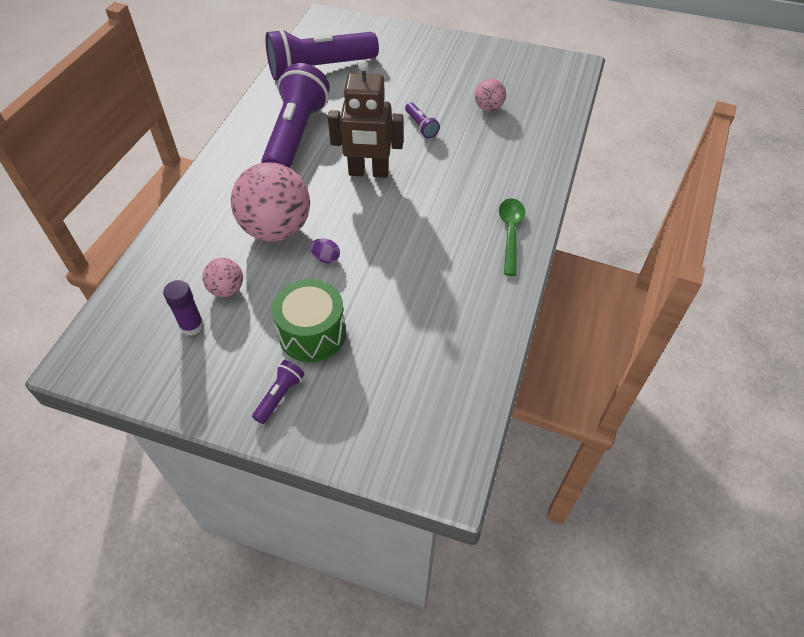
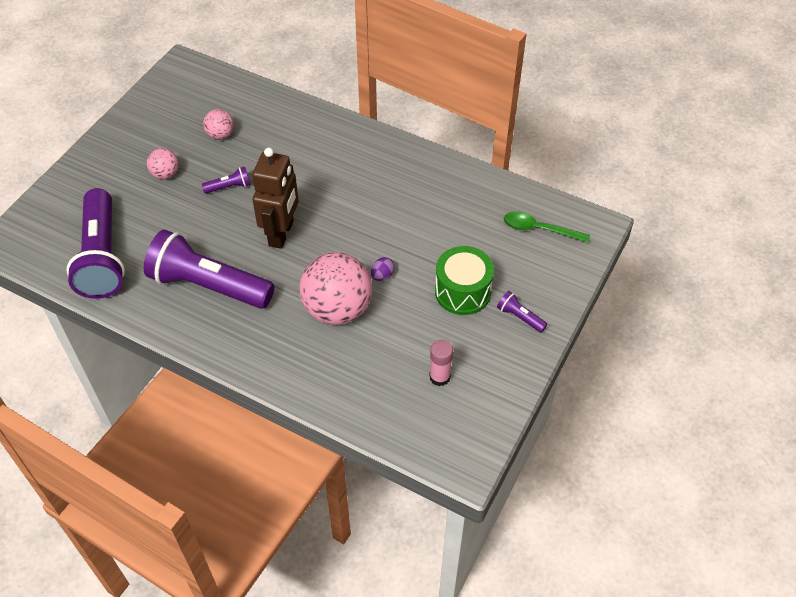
camera: 80 degrees left, 0 degrees up
purple glue stick [163,280,204,336] -> pink glue stick [429,340,453,386]
pink ball [203,258,243,297] -> pink ball moved to [147,148,179,179]
green spoon [499,198,525,276] -> green spoon moved to [504,211,590,243]

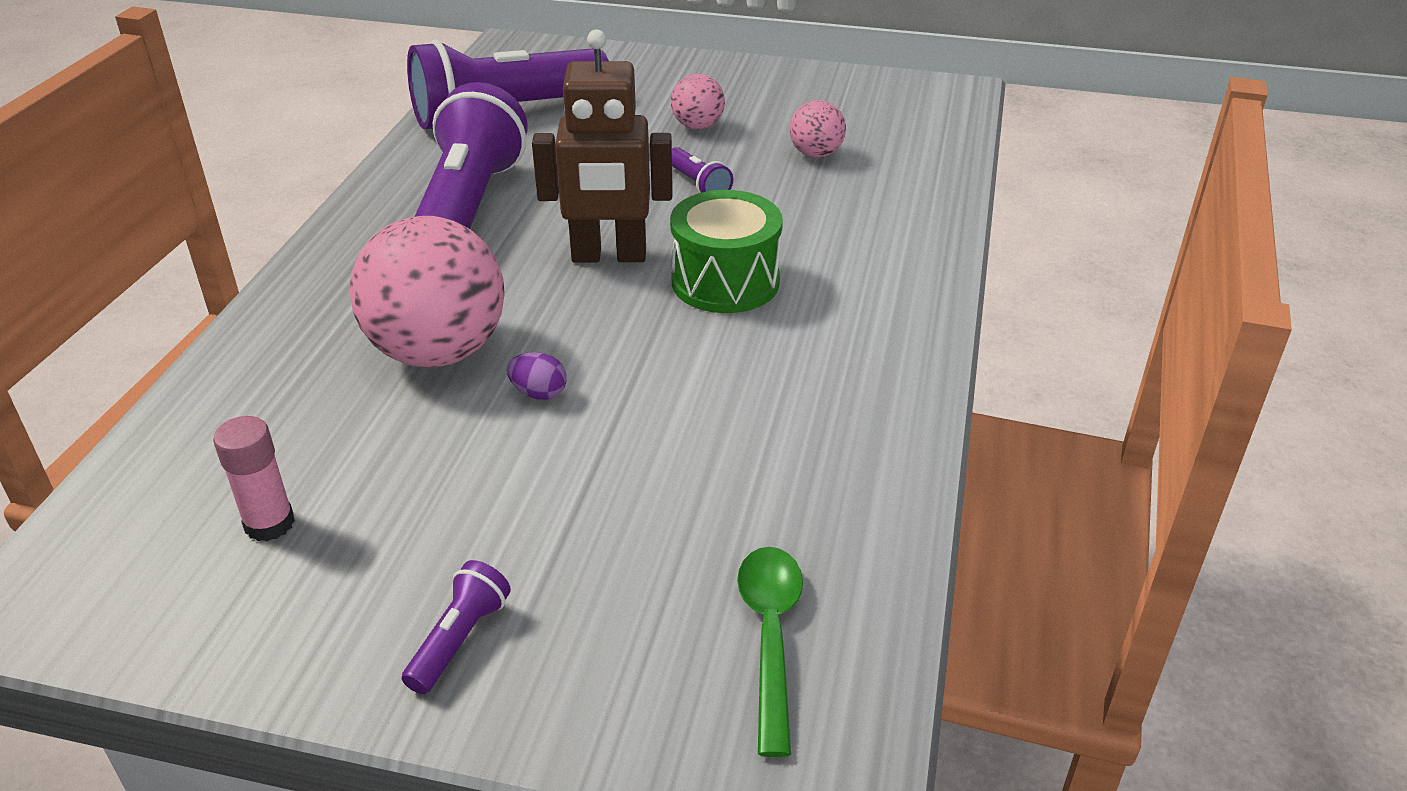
camera: 75 degrees right, 15 degrees down
green drum [435,246,494,315] -> green drum moved to [670,190,783,313]

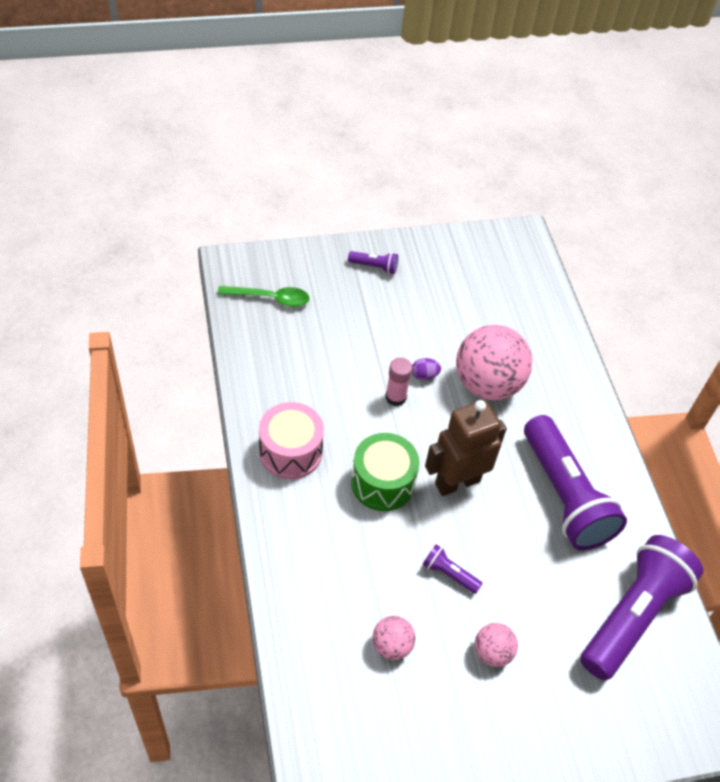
camera: 150 degrees right, 15 degrees up
pink glue stick [213,416,295,541] -> pink glue stick moved to [386,357,412,406]
purple flashlight [402,560,511,694] -> purple flashlight turned 75 degrees counterclockwise [348,251,398,274]
green spoon [737,547,803,757] -> green spoon turned 60 degrees counterclockwise [218,286,309,307]
none -> pink drum [259,402,324,480]

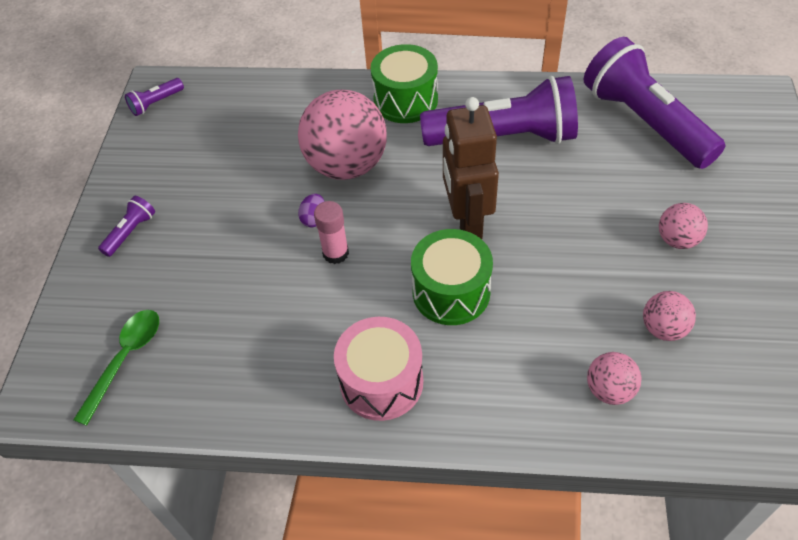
camera: 65 degrees left, 0 degrees up
purple flashlight [422,544,483,594] -> purple flashlight moved to [125,78,184,116]
none -> green drum [371,44,438,123]
none -> pink ball [587,352,642,405]

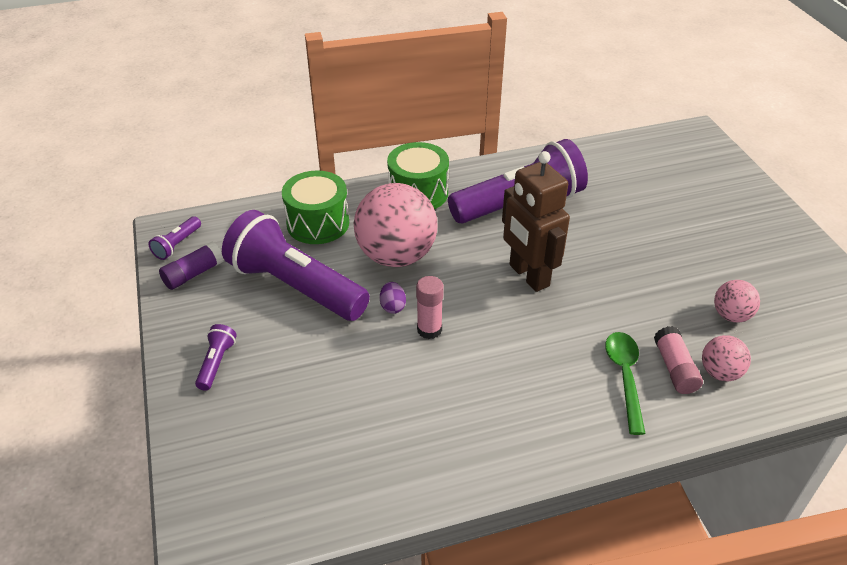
camera: 25 degrees left, 10 degrees down
green spoon [73,310,159,426] -> green spoon moved to [605,332,646,435]
pink drum [334,317,423,421] -> none
green drum [411,229,493,325] -> green drum moved to [282,171,349,244]
purple flashlight [584,37,726,169] -> purple flashlight moved to [222,210,370,321]
pink ball [659,203,708,249] -> none
none -> purple glue stick [159,241,224,290]
none -> pink glue stick [654,326,703,394]

